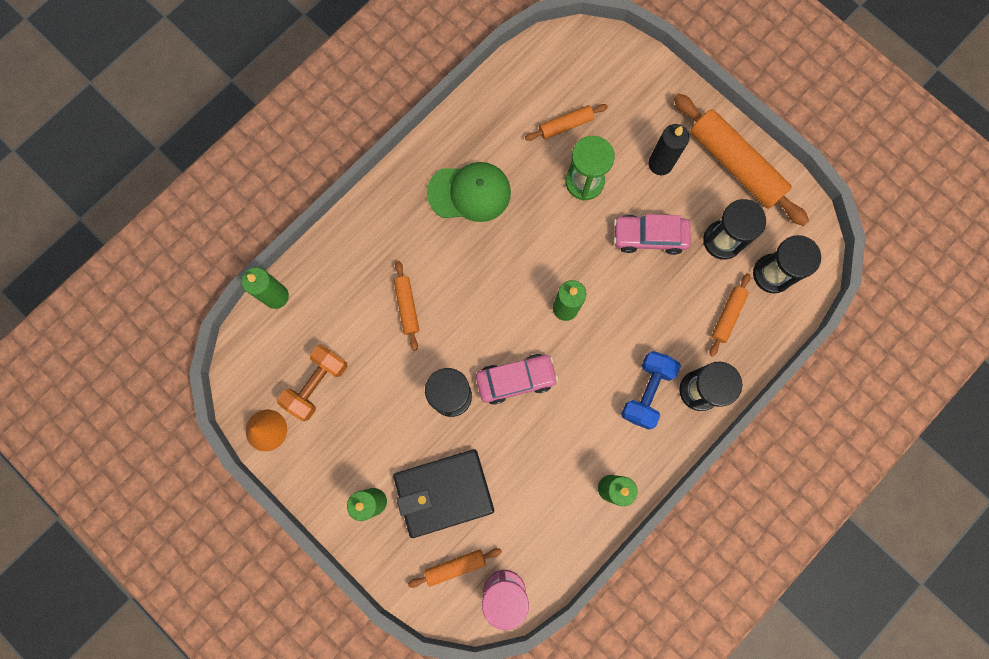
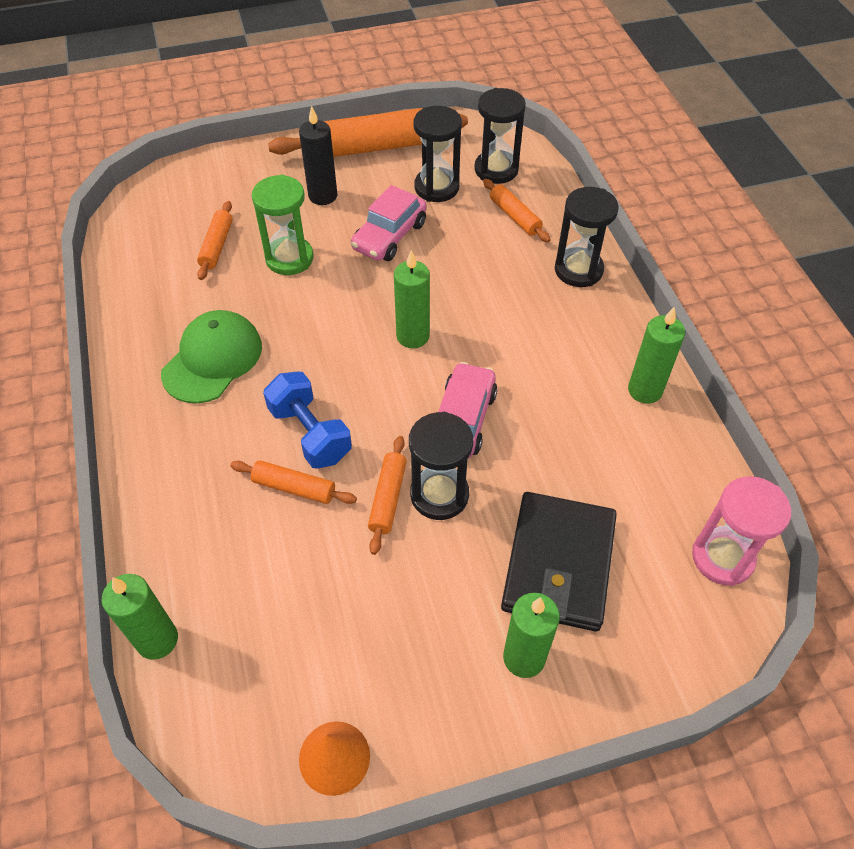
camera: 60 degrees left, 25 degrees down
orange dumbbell [277,345,347,421] -> none
orange rolling pin [408,548,502,588] -> orange rolling pin moved to [368,436,407,555]
blue dumbbell [621,351,681,430] -> blue dumbbell moved to [263,372,352,469]

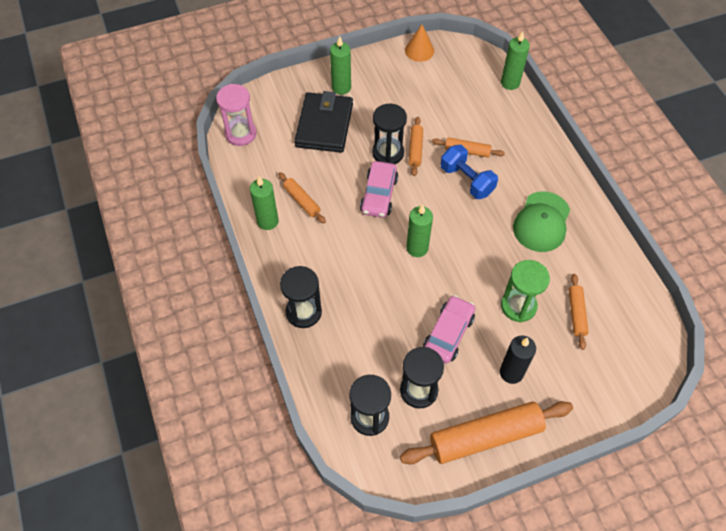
camera: 175 degrees right, 5 degrees up
orange rolling pin [483,179,551,242] -> orange rolling pin moved to [278,172,326,224]

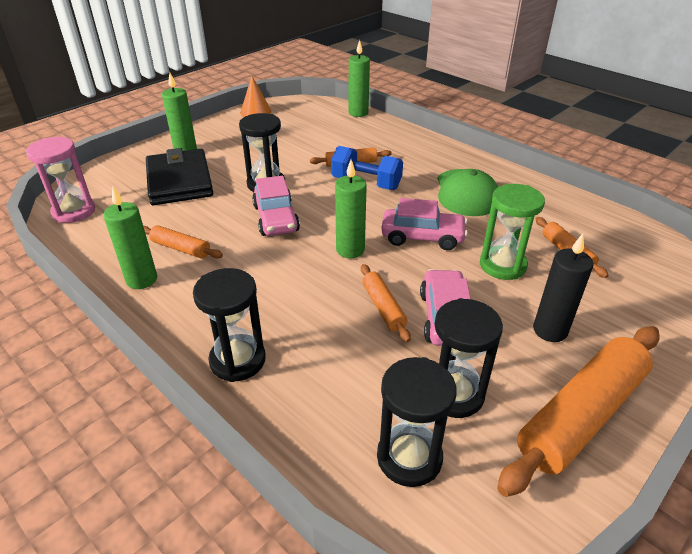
camera: 25 degrees left, 20 degrees down
orange rolling pin [409,117,423,176] -> orange rolling pin moved to [361,264,411,342]
none -> pink car [381,198,468,250]

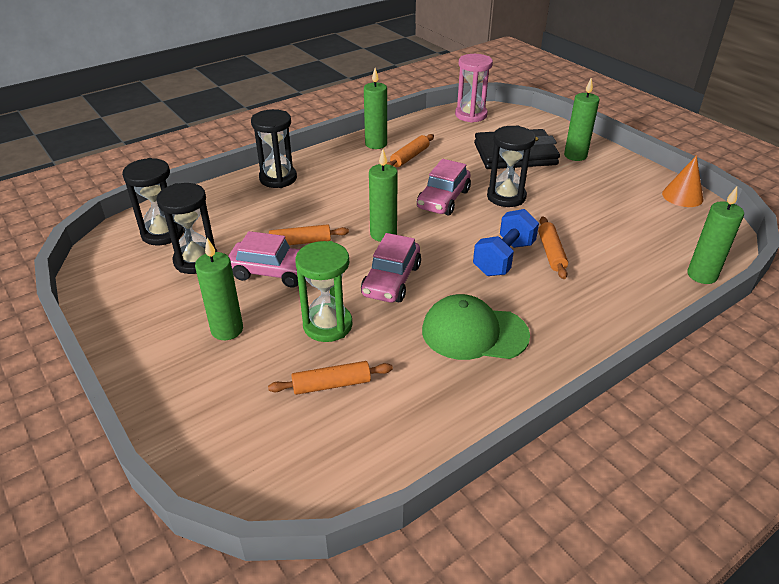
camera: 100 degrees right, 0 degrees up
pink car [252,176,300,236] -> pink car turned 60 degrees counterclockwise [417,159,471,215]
orange rolling pin [497,326,660,497] -> none
black candle [533,234,594,342] -> green candle [195,238,243,340]

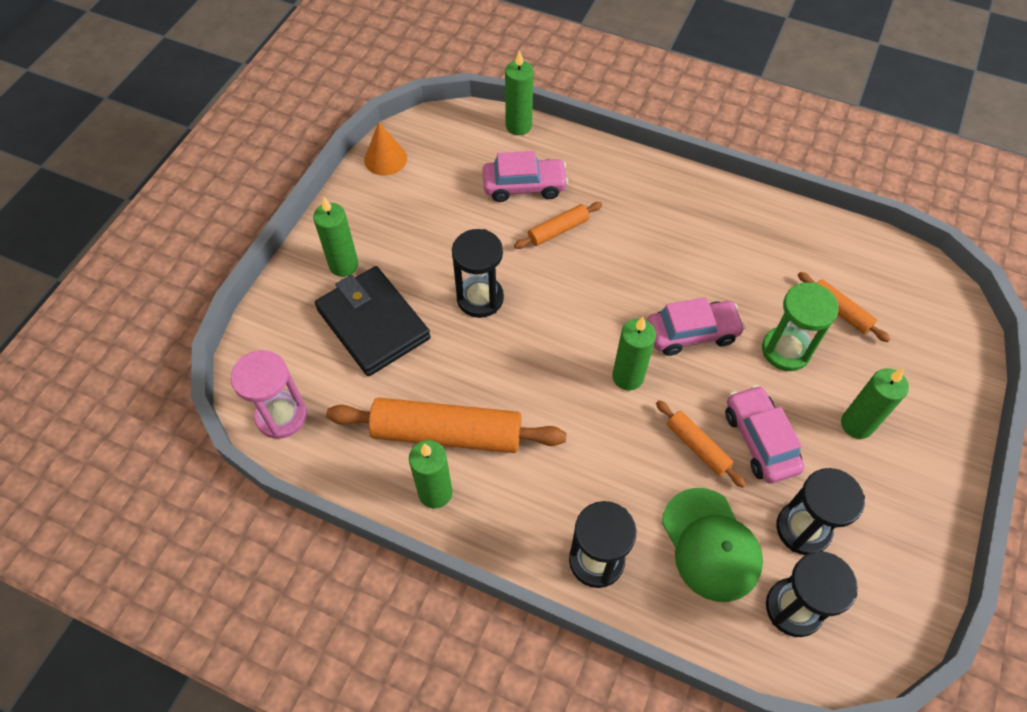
camera: 120 degrees left, 20 degrees up
orange rolling pin [386,134,434,167] -> orange rolling pin [326,398,566,453], size x2.01
pink car [417,159,471,215] -> pink car moved to [483,151,568,202]
green cap [422,294,530,360] -> green cap moved to [662,488,763,602]
blue dumbbell [473,209,539,276] -> none

